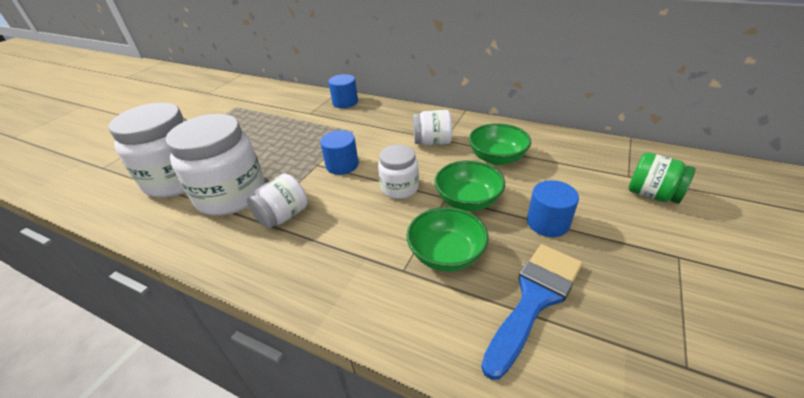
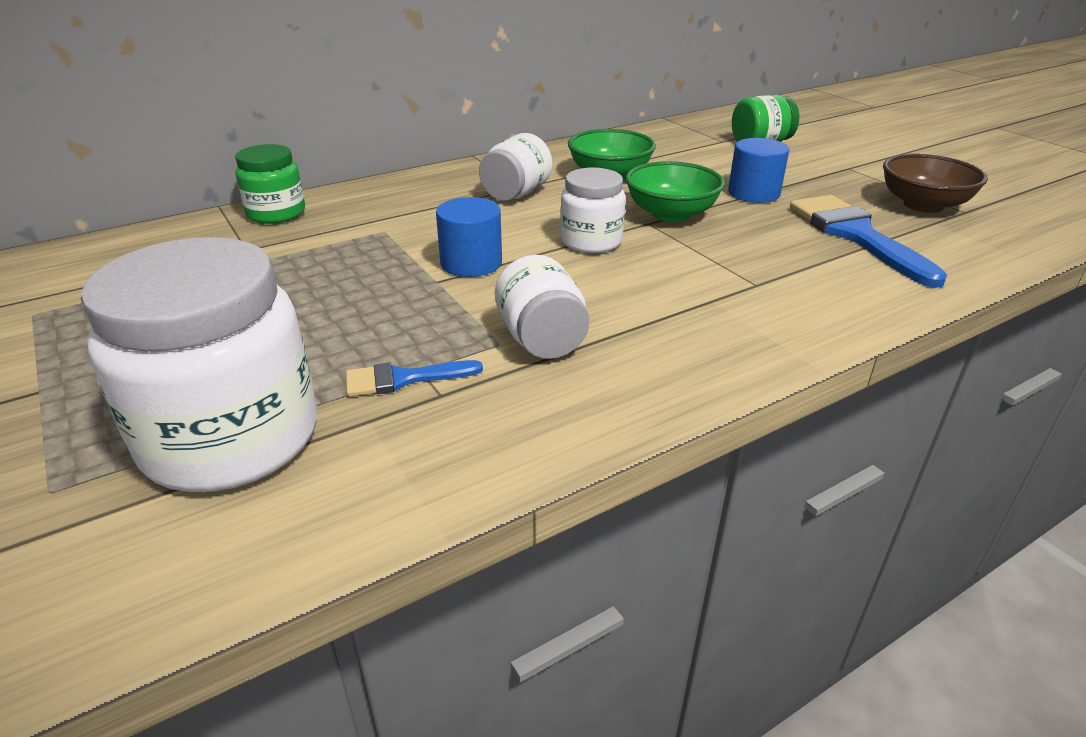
camera: 60 degrees left, 5 degrees down
white jar [166,114,265,216] -> blue brush [346,360,483,396]
blue cylinder [328,74,358,108] -> green jar [235,144,305,224]
green bowl [406,207,489,272] -> none
none -> brown bowl [883,154,988,213]

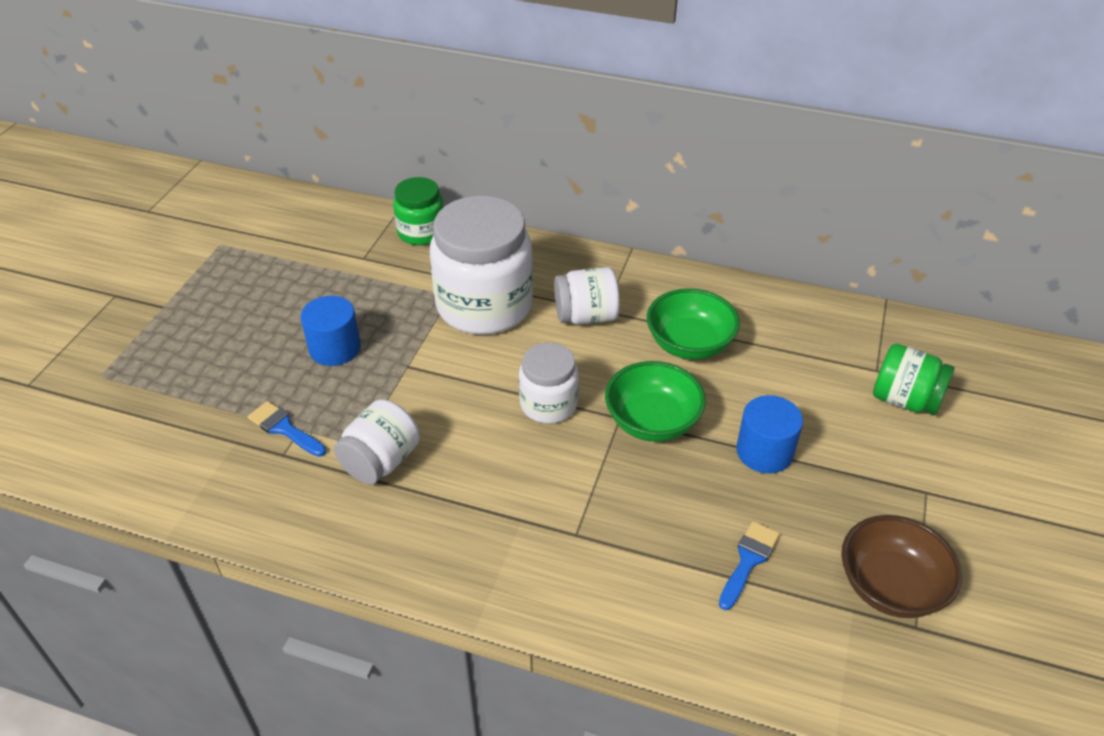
camera: 50 degrees right, 10 degrees up
white jar [81,237,317,492] -> white jar moved to [430,196,533,335]
blue cylinder [436,197,502,277] -> blue cylinder moved to [300,296,361,366]
blue brush [790,195,947,288] -> blue brush [719,521,780,610], size x0.52

